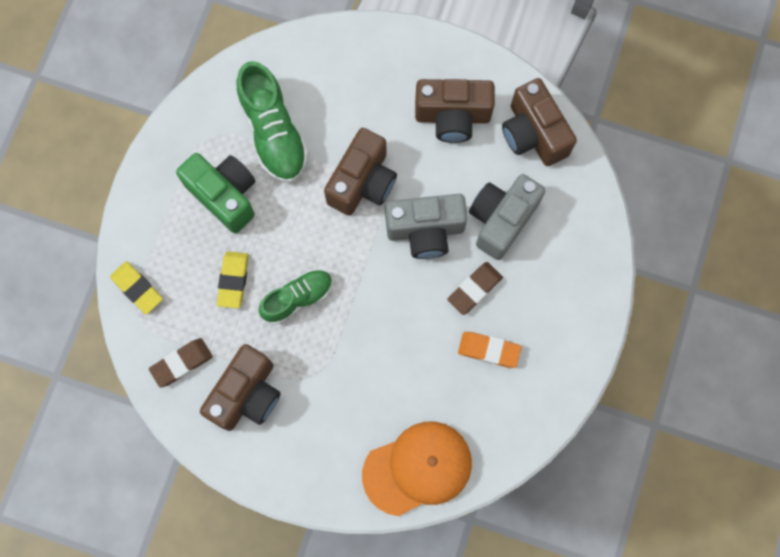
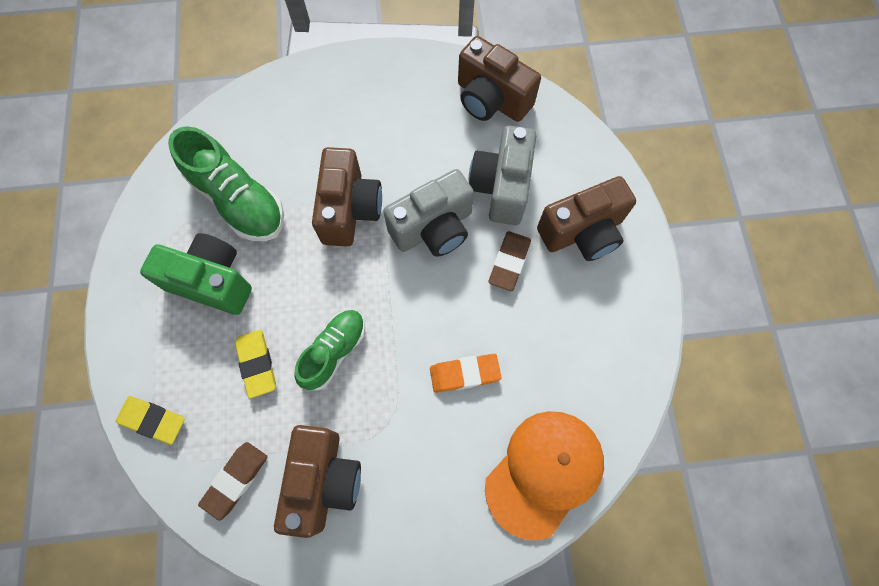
camera: 25 degrees left, 5 degrees down
brown camera [415,79,495,143] -> brown camera moved to [537,176,636,261]
orange eraser [458,332,521,368] -> orange eraser moved to [430,354,502,393]

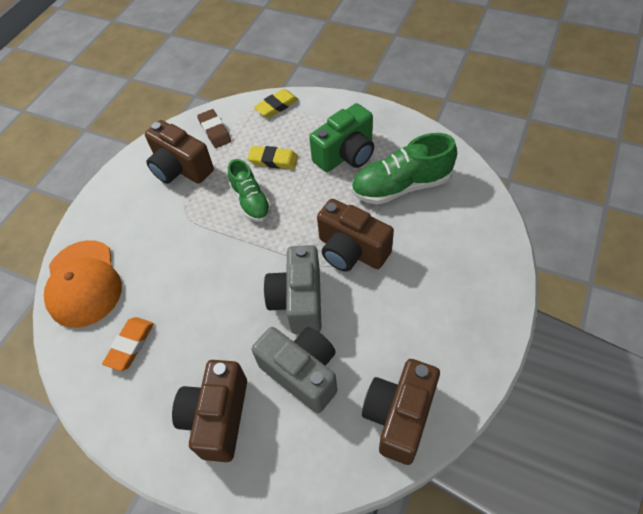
camera: 125 degrees right, 15 degrees down
orange eraser [430,354,502,393] -> orange eraser moved to [102,317,154,371]
brown camera [458,36,541,122] -> brown camera turned 45 degrees counterclockwise [362,359,440,465]
brown eraser [489,231,531,291] -> none

